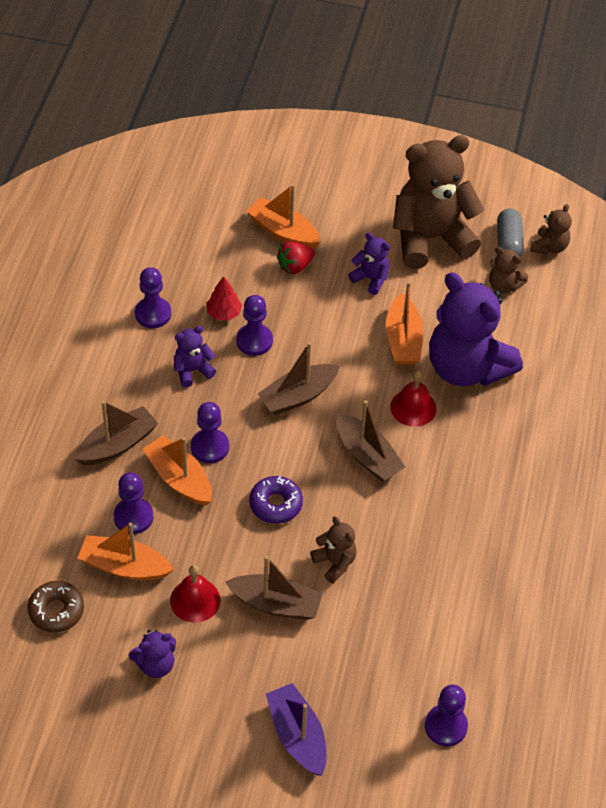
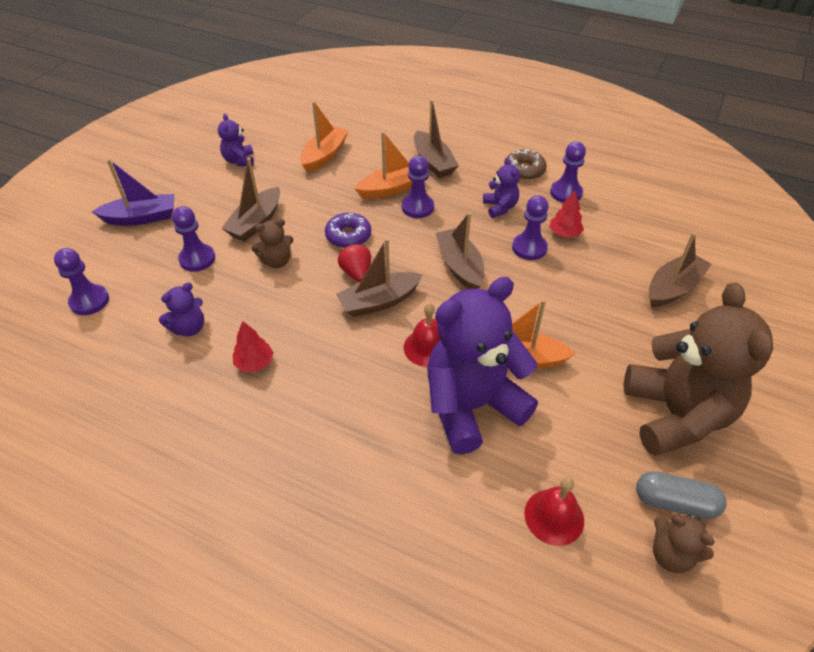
camera: 105 degrees right, 5 degrees down
brown donut [27,581,84,633] -> brown donut moved to [504,149,547,180]
purple pawn [114,472,154,534] -> purple pawn moved to [172,206,215,272]
red bell [170,565,220,623] -> red bell moved to [524,477,584,546]
orange boat [247,184,321,249] -> brown boat [649,232,712,307]
red strawberry [277,241,315,274] -> red strawberry moved to [338,244,371,282]
purple teddy bear [348,233,390,295] -> purple teddy bear moved to [159,282,204,336]
brown teddy bear [489,247,528,293] -> none
none -> red tree [233,321,274,372]

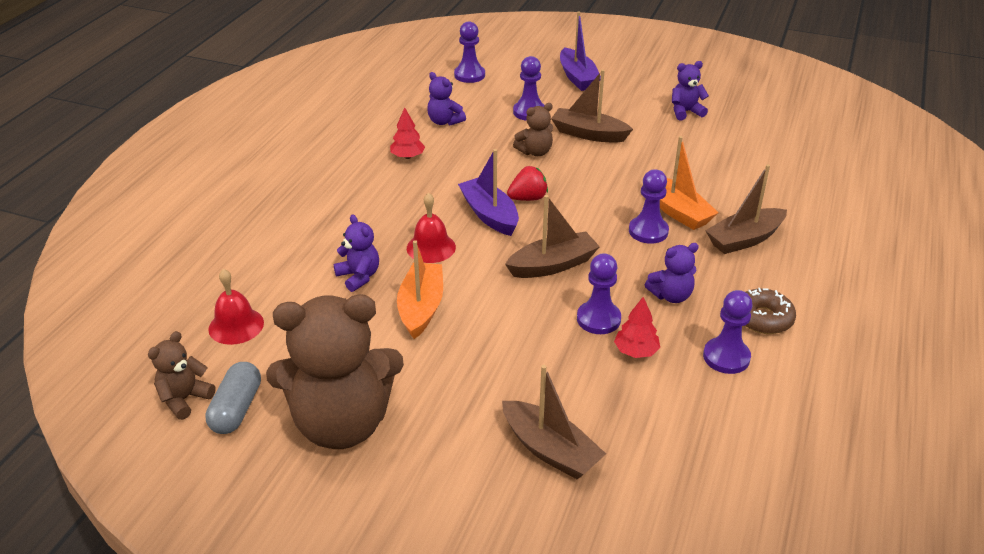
camera: 85 degrees right, 10 degrees down
brown teddy bear [252,219,293,268] -> brown teddy bear turned 90 degrees counterclockwise [513,103,553,156]
orange boat [300,101,349,173] -> none
purple donut [325,213,371,248] -> none
brown boat [336,238,423,317] -> purple boat [458,149,519,236]
purple teddy bear [427,277,538,455] -> purple teddy bear [334,214,379,292], size x0.44

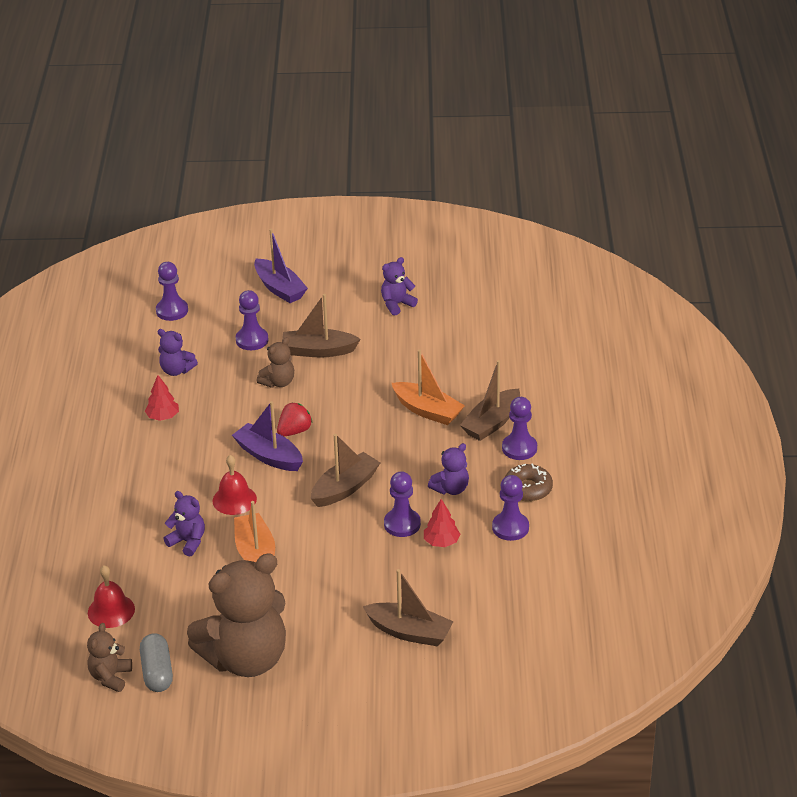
camera: 20 degrees left, 0 degrees up
purple pawn [629,169,669,244] -> purple pawn moved to [502,397,537,460]

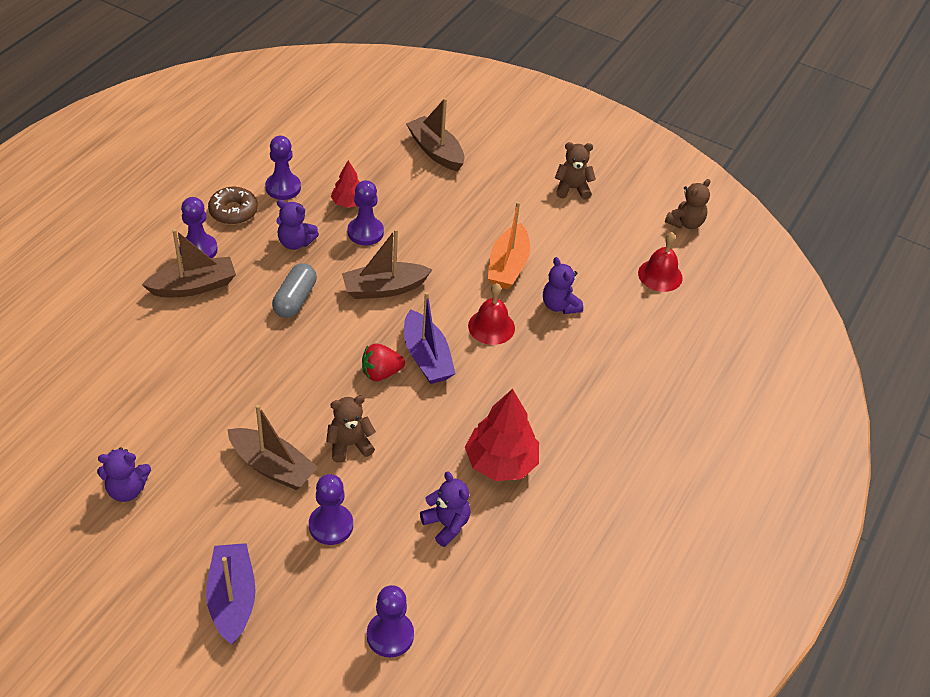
camera: 155 degrees left, 10 degrees up
grey capsule [140,633,173,692] -> grey capsule moved to [272,263,317,318]
red tree [145,375,179,421] -> red tree [465,389,539,481], size x1.78
brown teddy bear [187,553,286,677] -> brown teddy bear [555,142,596,200], size x0.44
orange boat [392,349,465,425] -> none
purple teddy bear [428,443,469,495] -> purple teddy bear turned 150 degrees counterclockwise [276,200,319,250]

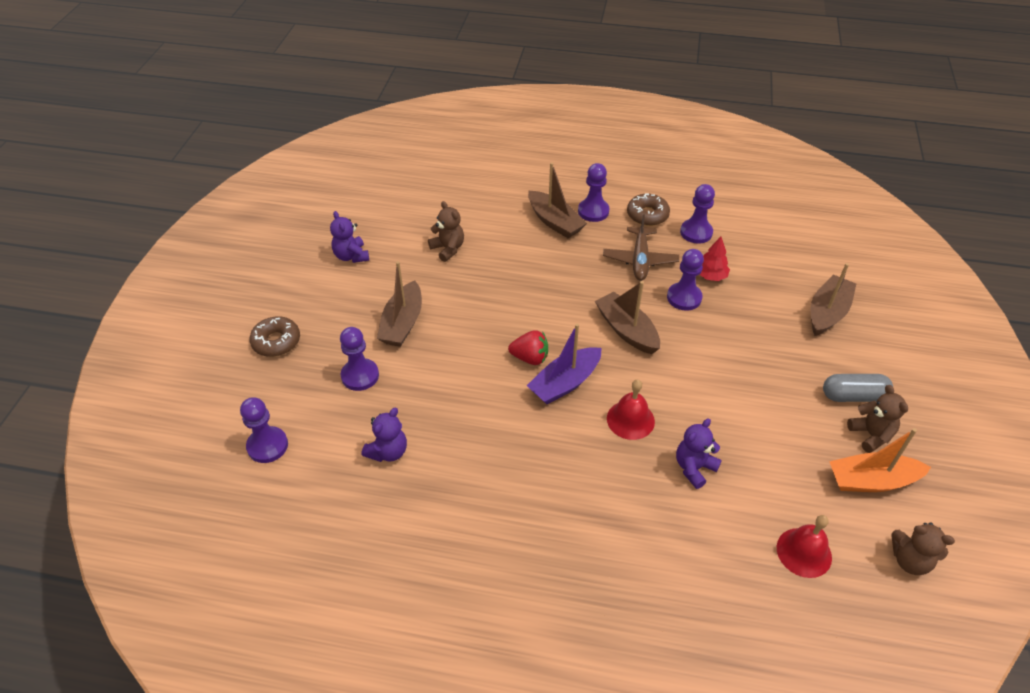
camera: 75 degrees right, 0 degrees up
purple boat [206,543,256,644] -> brown donut [249,316,300,357]
grey capsule [272,263,317,318] -> grey capsule moved to [823,374,893,402]
purple teddy bear [276,200,319,250] -> brown plane [603,214,679,281]
brown teddy bear [326,396,376,463] -> brown teddy bear moved to [428,201,464,262]
red strawberry [362,344,405,381] -> red strawberry turned 135 degrees clockwise [508,330,548,365]
red tree [465,389,539,481] -> none
orange boat [488,201,530,289] -> orange boat moved to [829,428,931,492]

